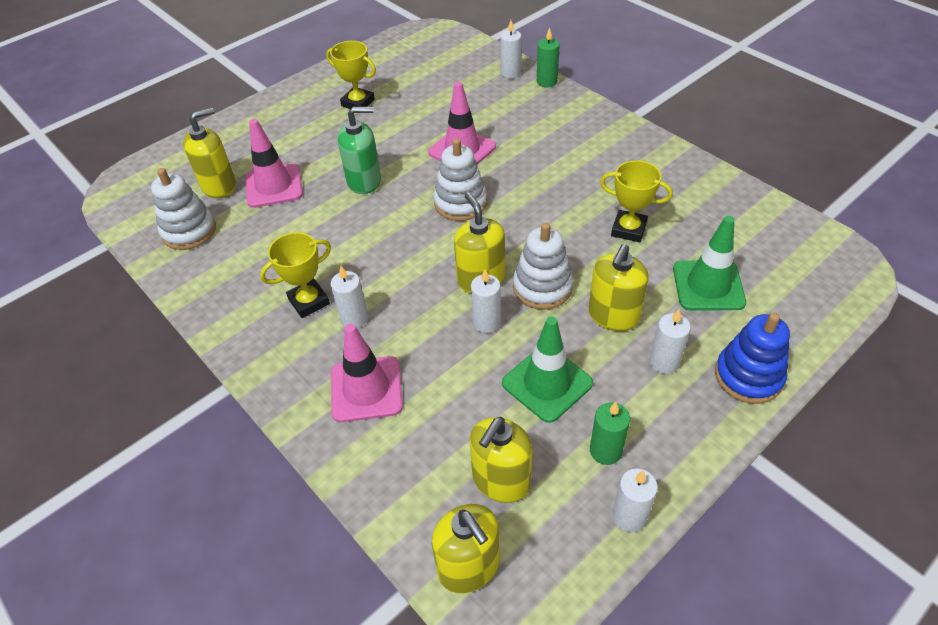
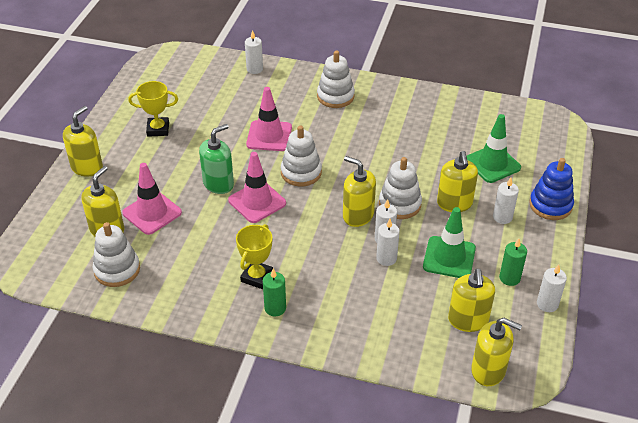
camera: 35 degrees left, 5 degrees down
white candle [330,266,368,328] -> white candle moved to [376,219,400,266]
pink traffic cone [331,324,403,422] -> pink traffic cone moved to [228,152,286,223]
green candle [537,27,560,87] -> green candle moved to [263,269,286,316]
yellow trophy [600,160,673,242] -> none
none -> yellow soap dispenser [63,106,103,177]
none -> white stacking toy [317,50,355,108]

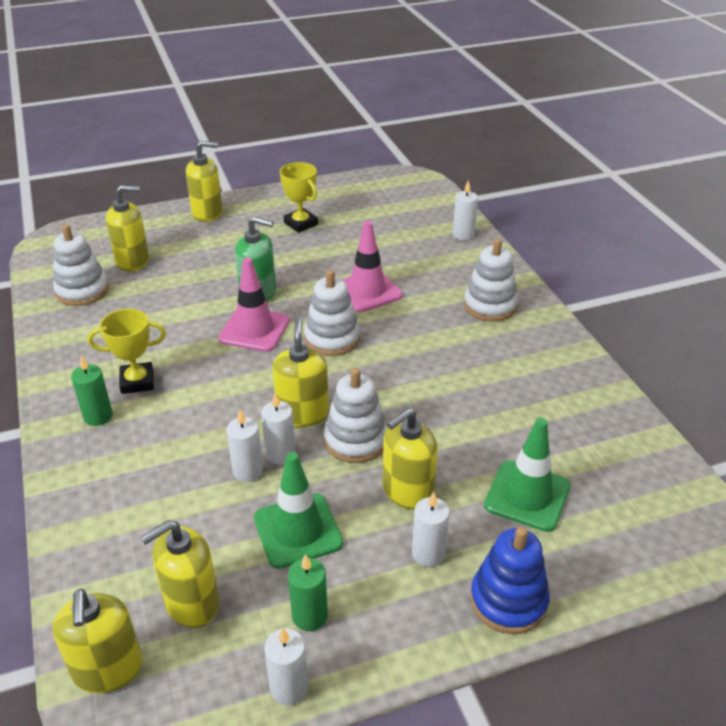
camera: 55 degrees right, 5 degrees down
pink traffic cone [122,163,182,235] -> none

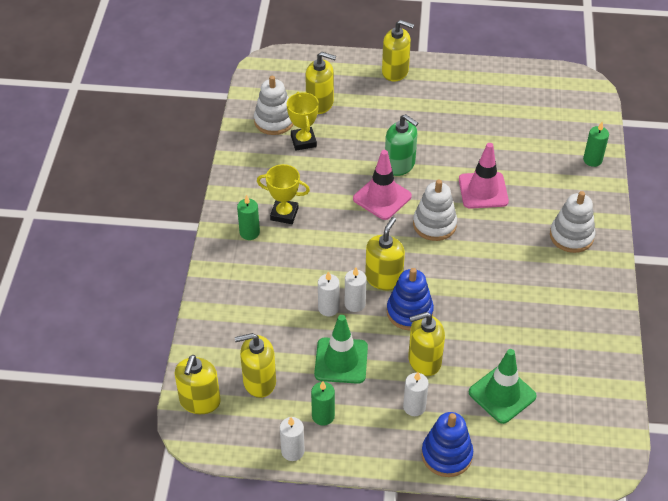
camera: 25 degrees right, 10 degrees up
yellow trophy [280,162,318,233] -> yellow trophy moved to [287,92,319,150]
white stacking toy [324,368,387,463] -> blue stacking toy [387,268,434,331]
white candle [453,180,478,240] -> green candle [583,122,609,167]

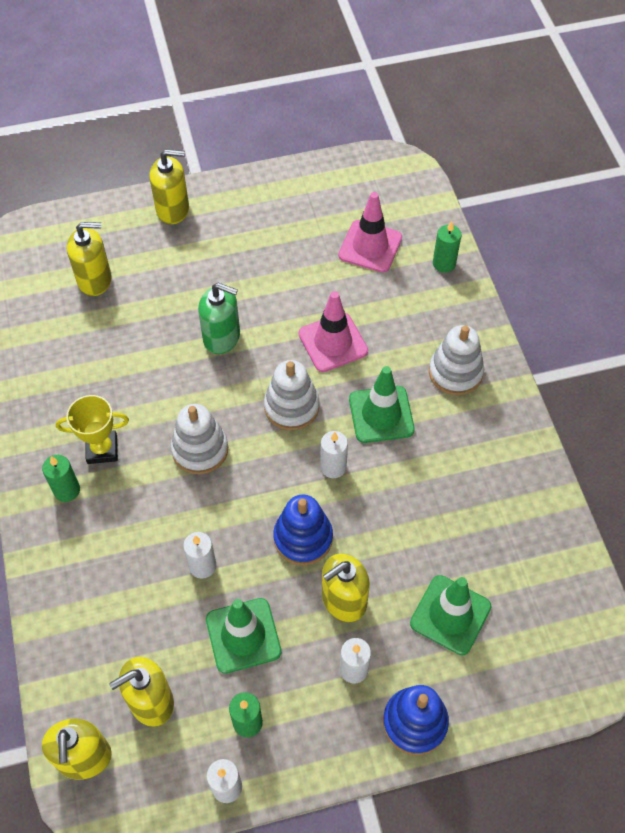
camera: 20 degrees left, 10 degrees up
white stacking toy [254,76,294,135] -> white stacking toy moved to [171,404,228,474]
yellow trophy [287,92,319,150] -> none
white candle [345,267,367,312] -> white candle moved to [320,431,348,478]
pink traffic cone [353,150,412,220] -> pink traffic cone moved to [338,192,402,273]
yellow soap dispenser [365,217,405,290] -> none
none -> green traffic cone [349,366,415,443]

